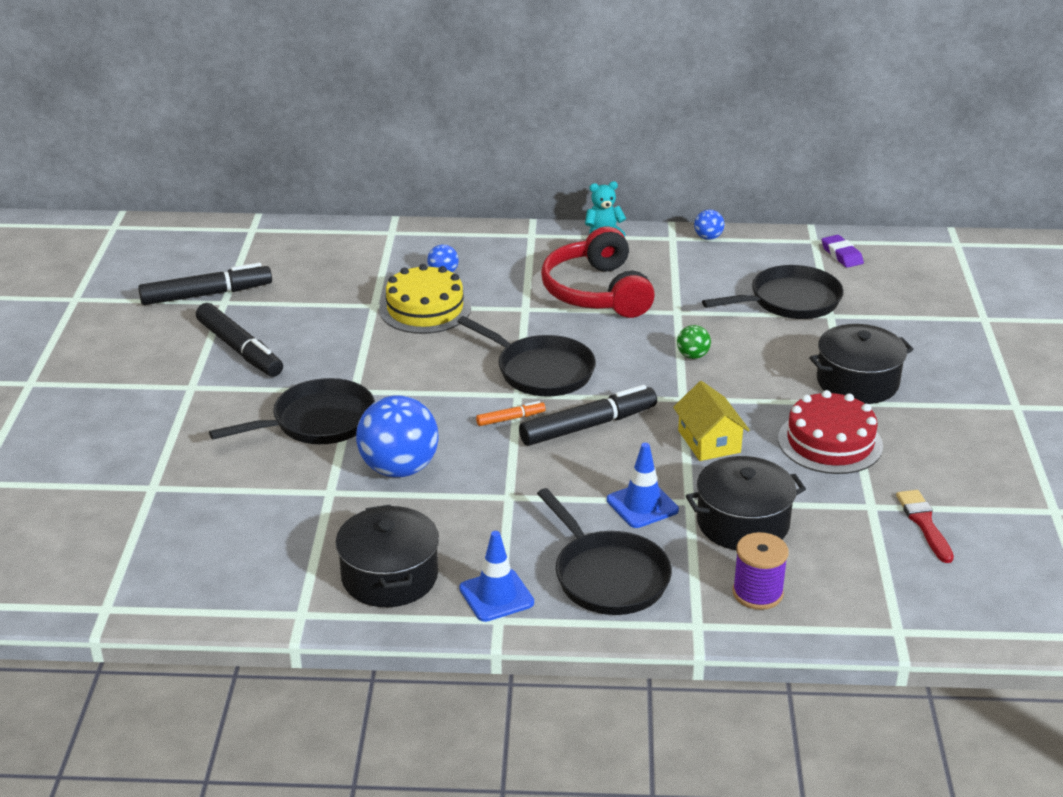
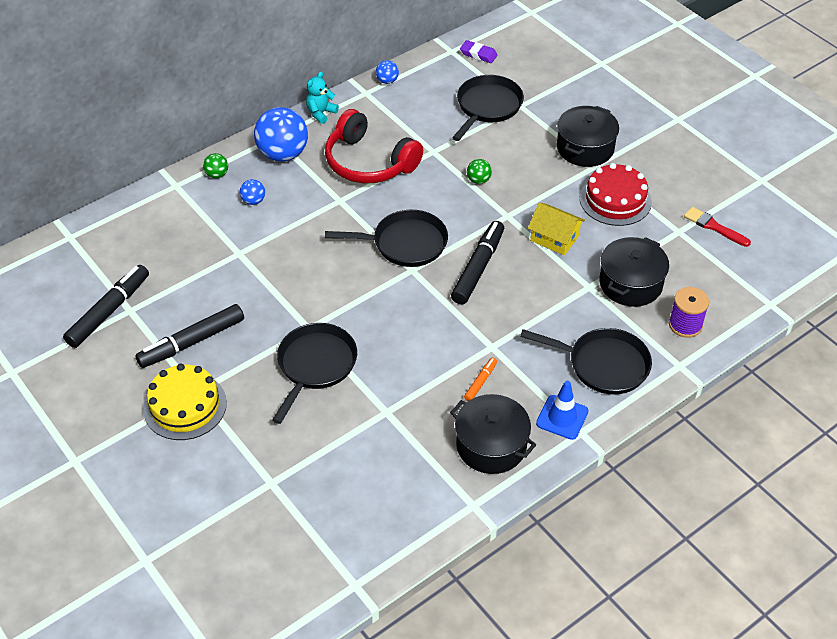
camera: 40 degrees left, 15 degrees up
black marker [196,303,283,377] -> black marker turned 135 degrees clockwise [135,304,244,368]
blue ball [356,395,439,478] -> blue ball moved to [254,107,308,162]
yellow cake [379,264,471,334] -> yellow cake moved to [143,364,227,440]
orange marker [476,401,546,426] -> orange marker moved to [464,357,497,401]
blue traffic cone [607,443,679,528] -> none
none -> green ball [203,153,228,178]

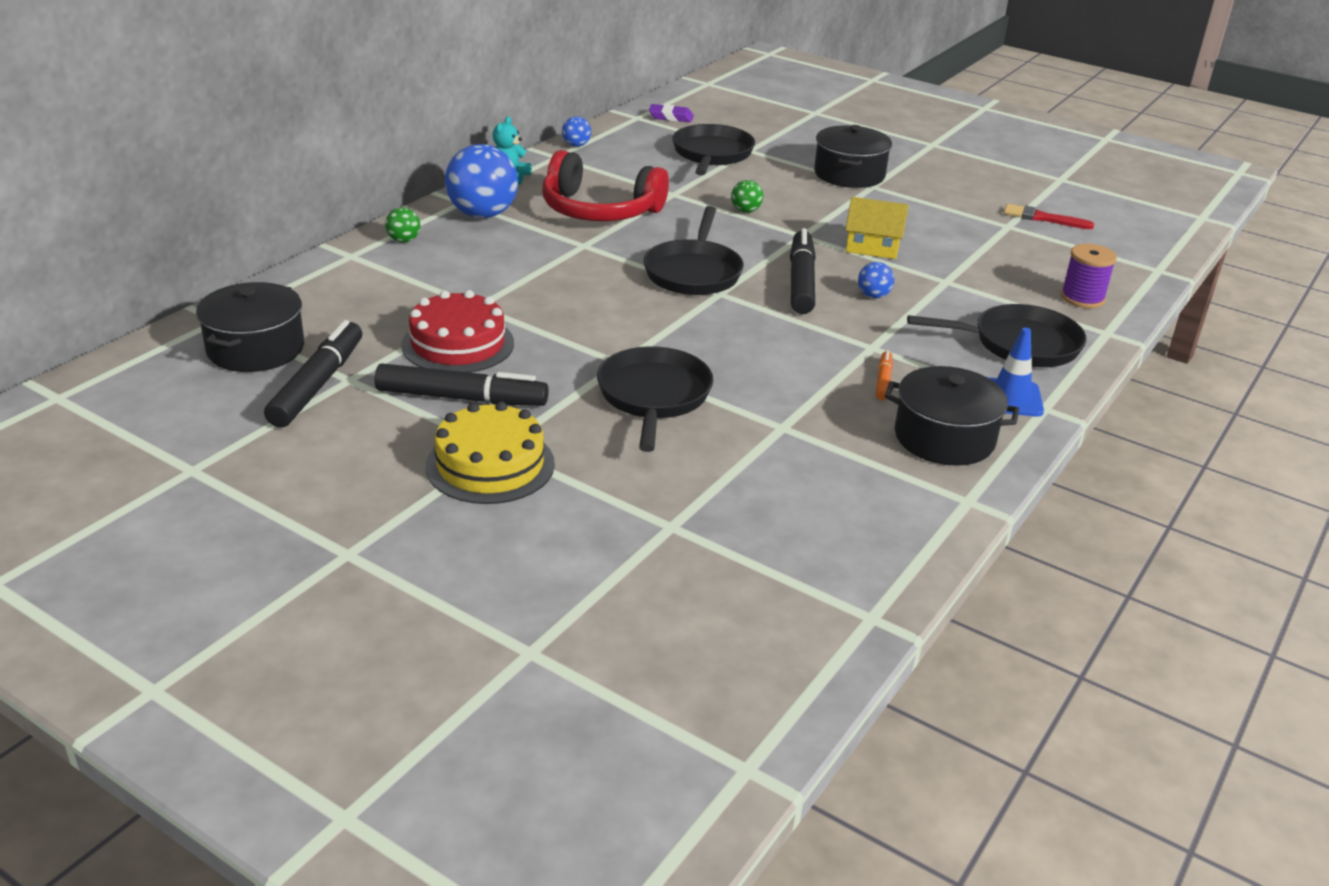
camera: 20 degrees left, 15 degrees down
black marker [135,304,244,368] -> black marker turned 120 degrees counterclockwise [375,363,549,406]
blue ball [240,179,265,205] -> blue ball moved to [858,262,894,298]
black pan [325,210,448,267] -> black pan turned 120 degrees clockwise [643,206,744,295]
red cake [580,163,652,226] -> red cake moved to [401,290,514,373]
black pot [599,237,669,307] -> black pot moved to [196,282,304,372]

